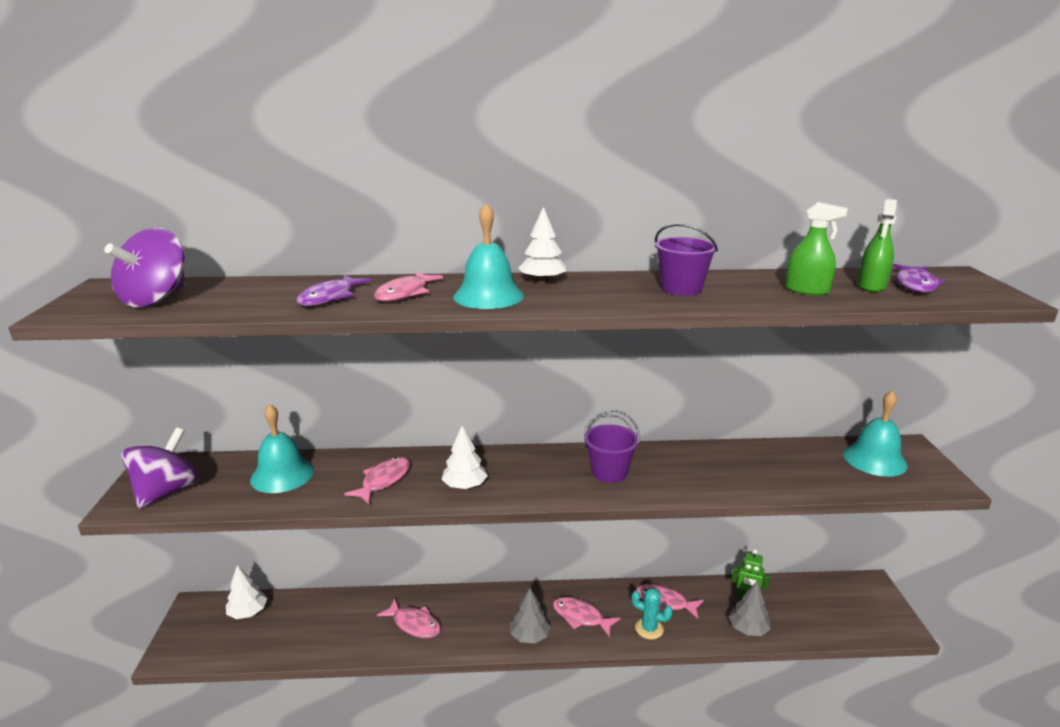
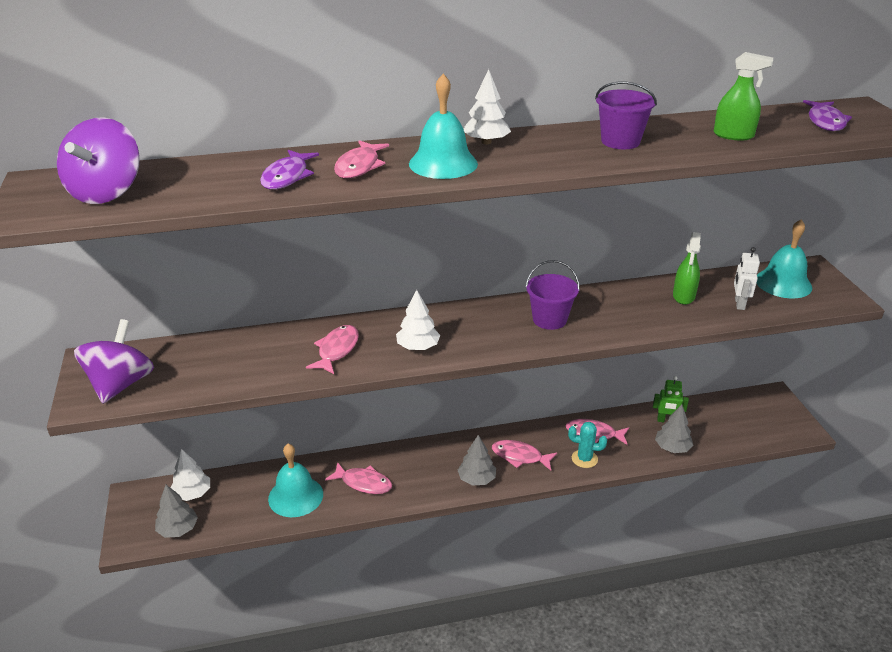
camera: 10 degrees left, 10 degrees up
turquoise bell [250,404,314,493] -> turquoise bell moved to [268,444,323,517]
green spray bottle [858,199,897,292] -> green spray bottle moved to [673,232,701,305]
none -> grey tree [155,485,198,538]
none -> white robot [734,247,760,310]

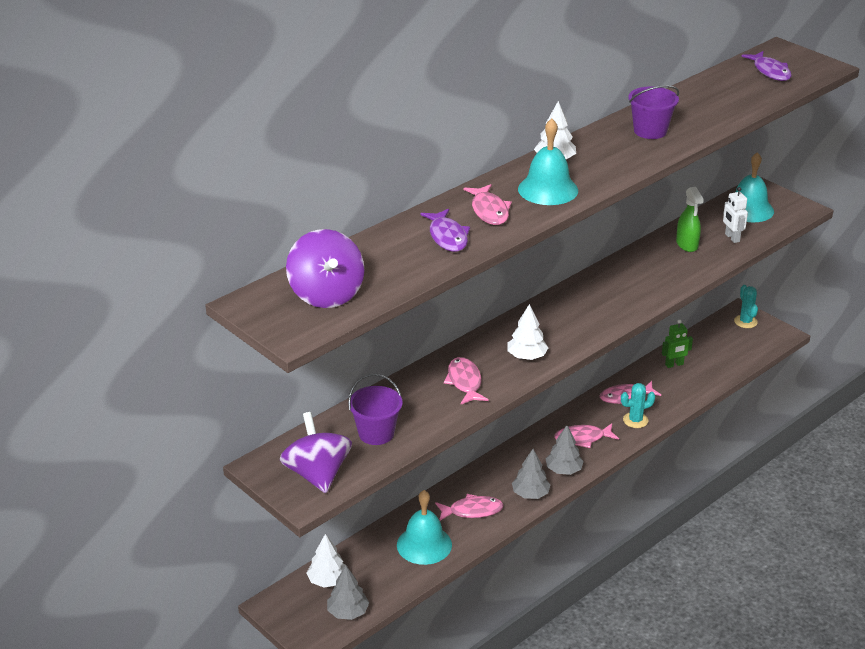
camera: 30 degrees left, 0 degrees up
purple bucket [526,260,580,330] -> purple bucket moved to [348,374,403,445]
grey tree [655,404,694,453] -> grey tree moved to [512,449,551,499]
green spray bottle [714,52,773,140] -> none
none -> turquoise cactus [734,285,758,328]

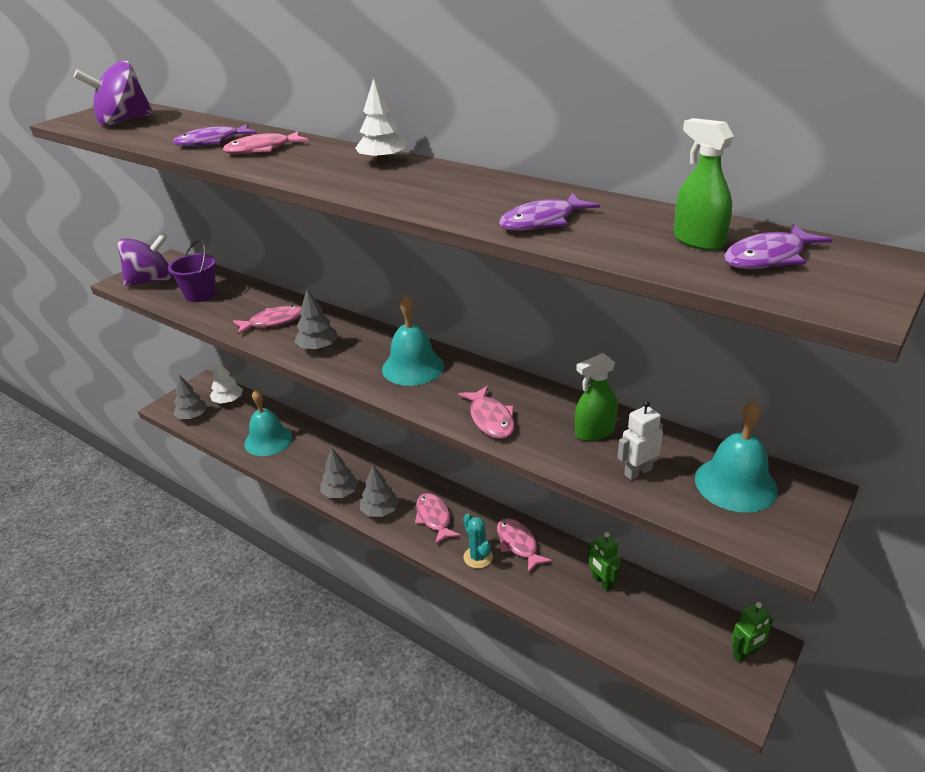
camera: 80 degrees right, 0 degrees up
pink fish [435,494,504,521] -> pink fish moved to [458,386,515,439]
white tree [508,304,548,360] -> grey tree [294,289,338,350]
turquoise bell [518,118,578,205] -> turquoise bell moved to [382,294,444,386]
purple bucket [628,85,679,139] -> none
turquoise cactus [734,285,758,328] -> green robot [731,602,773,662]
none -> purple fish [499,193,600,231]
none -> green spray bottle [674,118,734,251]

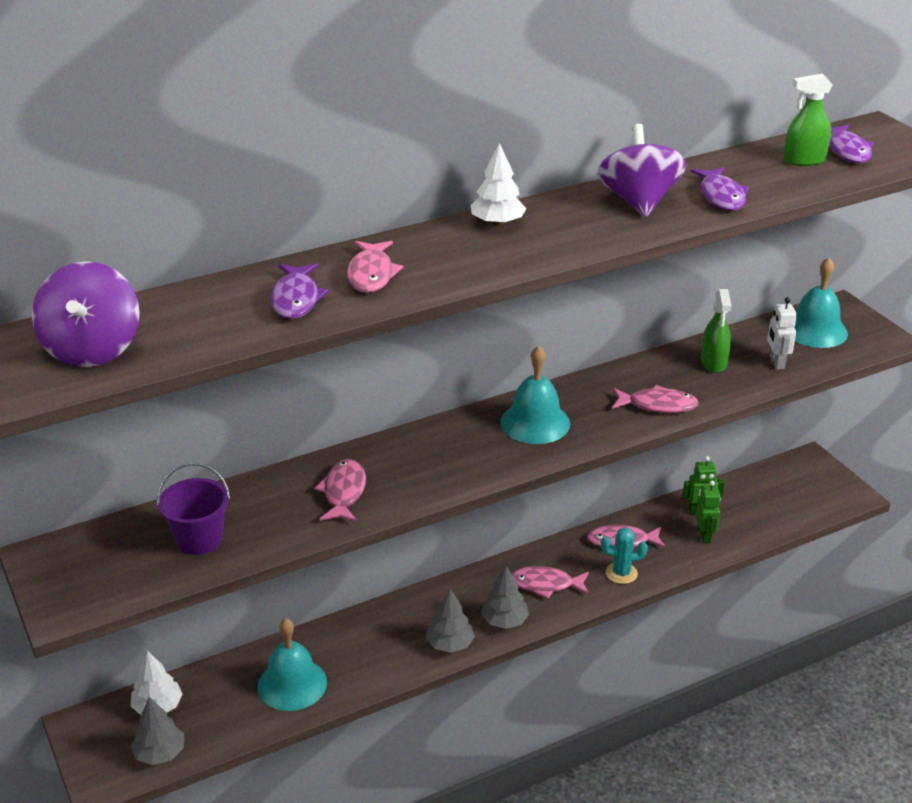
camera: 65 degrees left, 0 degrees up
purple spinning top [117,232,172,287] -> purple spinning top moved to [597,124,686,217]
grey tree [294,289,338,350] -> none
green robot [731,602,773,662] -> green robot moved to [696,481,721,544]

